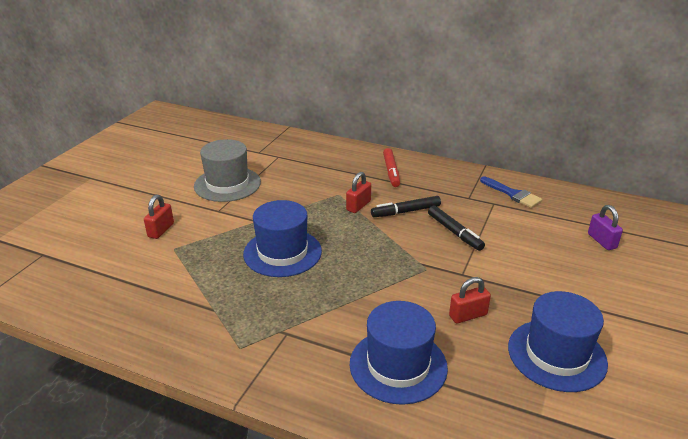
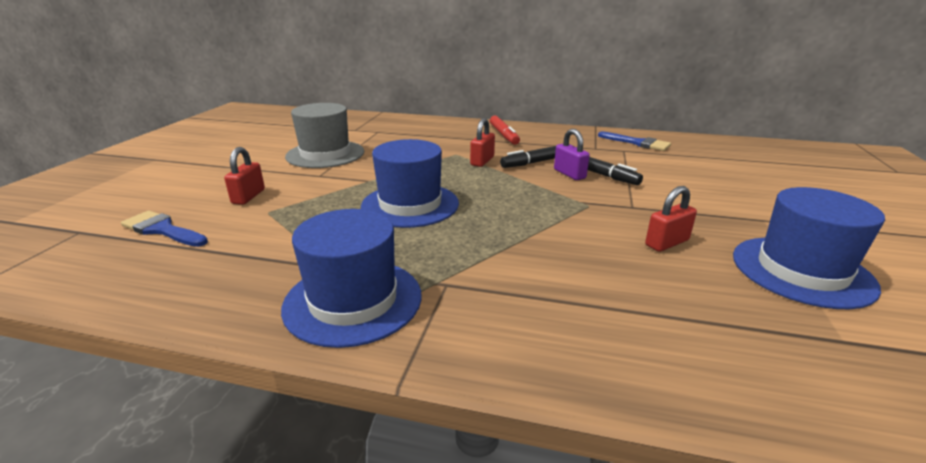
camera: 10 degrees left, 5 degrees down
blue hat [350,301,448,405] -> blue hat moved to [281,209,422,348]
purple padlock [588,205,623,250] -> purple padlock moved to [554,129,590,180]
none -> blue brush [121,211,208,247]

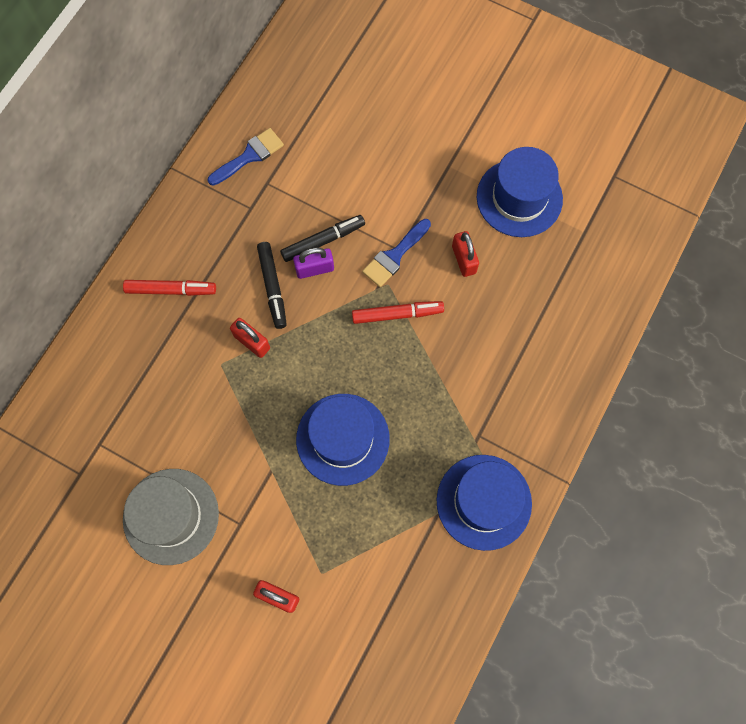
camera: 75 degrees left, 45 degrees up
blue brush [121,211,208,247] -> blue brush moved to [362,219,431,287]
none -> red marker [352,301,444,324]

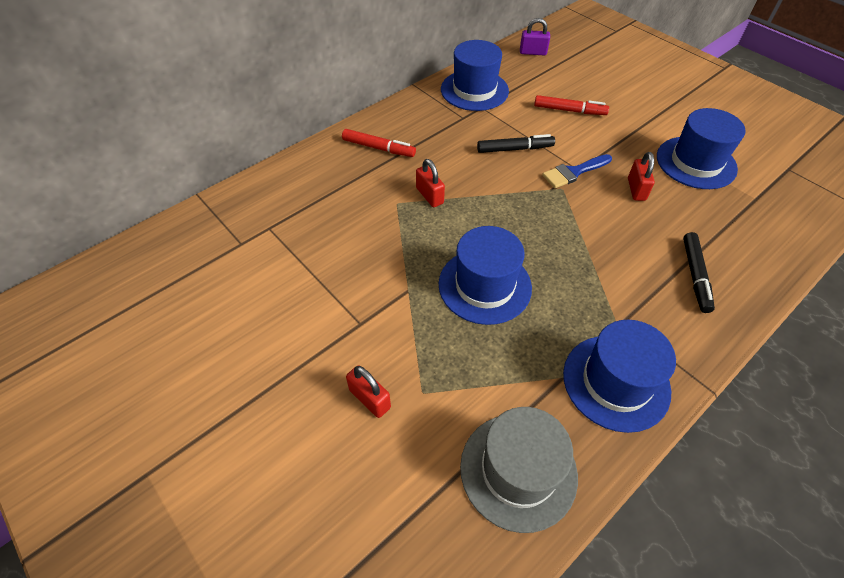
camera: 20 degrees right, 20 degrees down
grey hat [123,469,219,565] -> grey hat moved to [460,407,578,533]
blue brush [208,128,284,186] -> blue hat [441,40,509,111]
black marker [257,242,287,329] -> black marker moved to [683,232,715,313]
purple padlock [293,248,334,279] -> purple padlock moved to [520,18,550,55]
red marker [352,301,444,324] -> red marker moved to [534,95,609,115]

